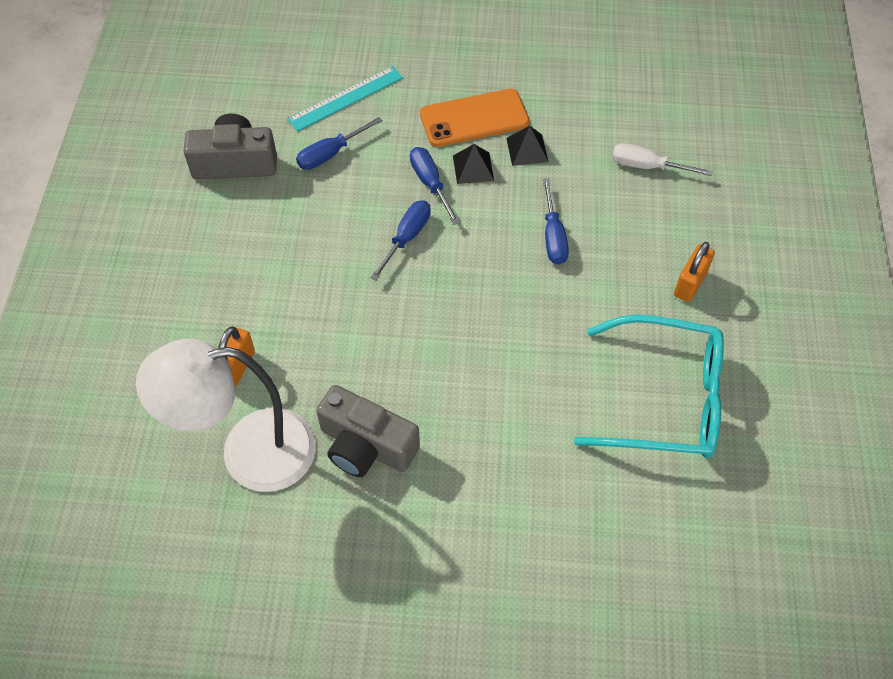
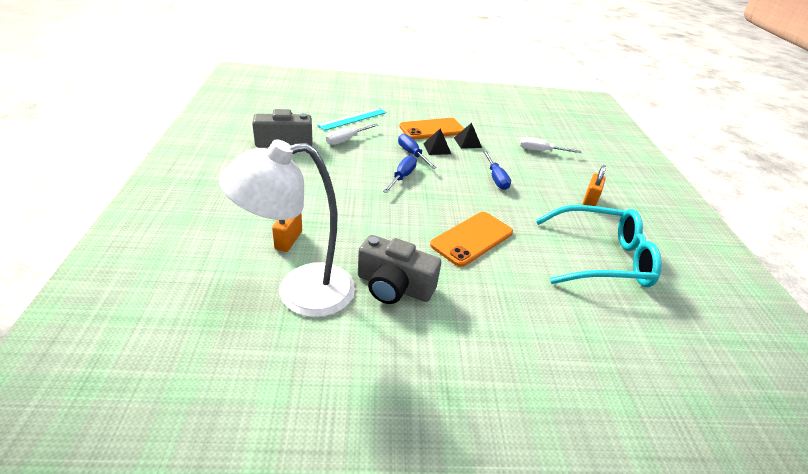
camera: 10 degrees left, 20 degrees down
blue screwdriver [296,117,383,170] -> white screwdriver [326,124,378,145]
none -> orange phone [430,212,513,267]

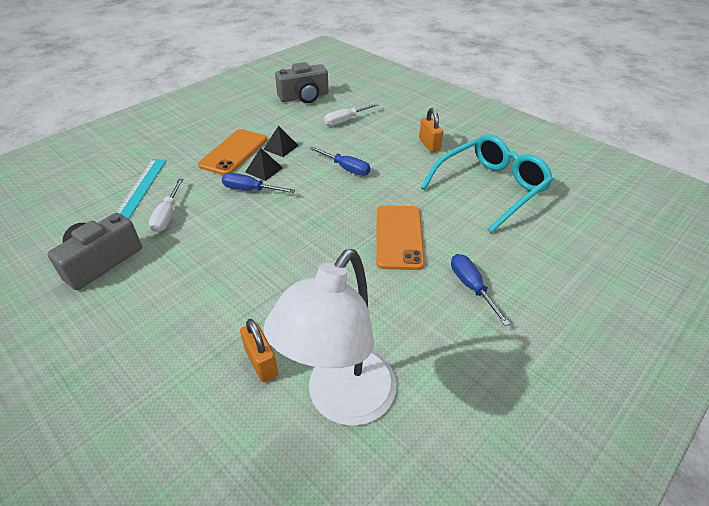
camera: 40 degrees left, 5 degrees up
grey camera [358,235,441,304] -> grey camera moved to [275,62,329,103]
blue screwdriver [383,155,417,193] -> blue screwdriver moved to [451,254,510,326]

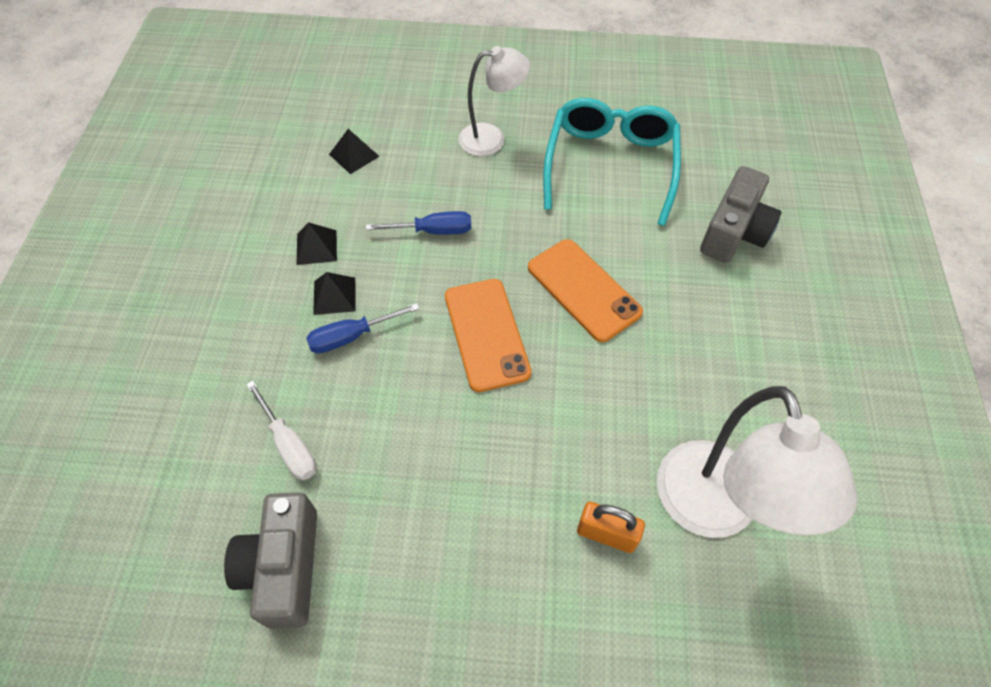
camera: 40 degrees left, 15 degrees up
turquoise ruler [116,159,167,219] -> none
orange phone [198,129,267,175] -> orange phone moved to [445,279,532,392]
grey camera [275,62,329,103] -> grey camera moved to [700,166,781,263]
white screwdriver [324,103,379,126] -> black pyramid [329,129,380,174]
orange padlock [419,108,443,152] -> white lamp [458,46,530,156]
blue screwdriver [451,254,510,326] -> none

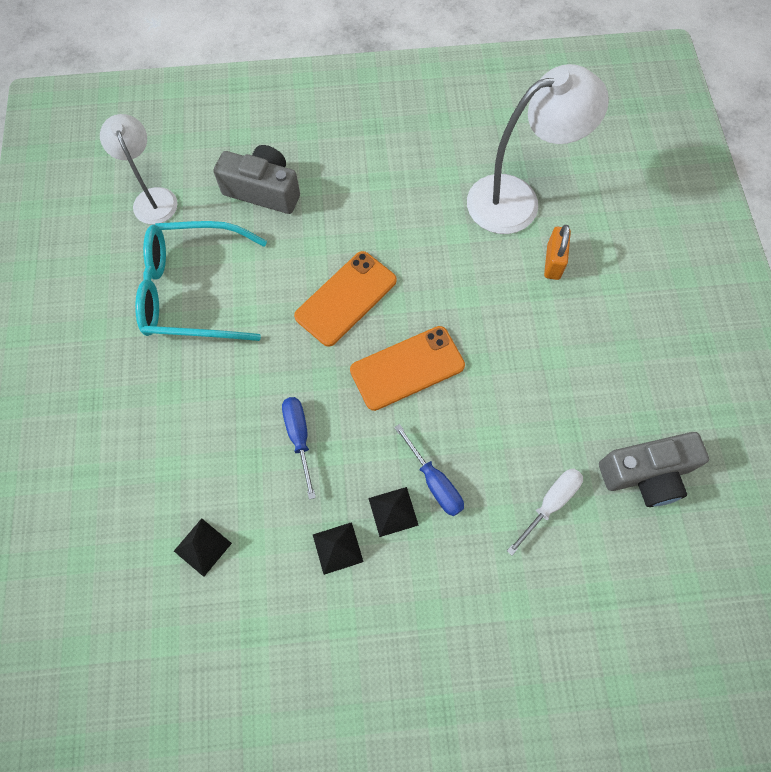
camera: 100 degrees left, 10 degrees up
white lamp [458,46,530,156] -> white lamp moved to [100,114,178,224]

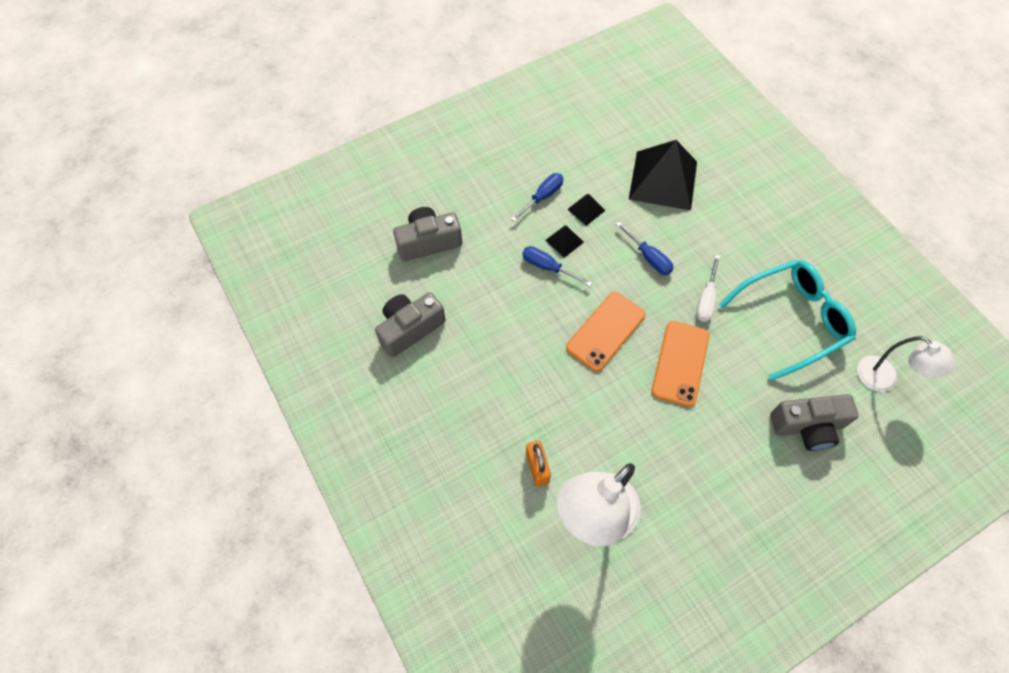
camera: 155 degrees right, 5 degrees down
black pyramid [174,518,232,577] -> black pyramid [629,140,697,210], size x2.33
white screwdriver [507,468,583,556] -> white screwdriver moved to [696,255,720,322]
none -> grey camera [393,207,462,261]
none -> blue screwdriver [511,173,563,222]

